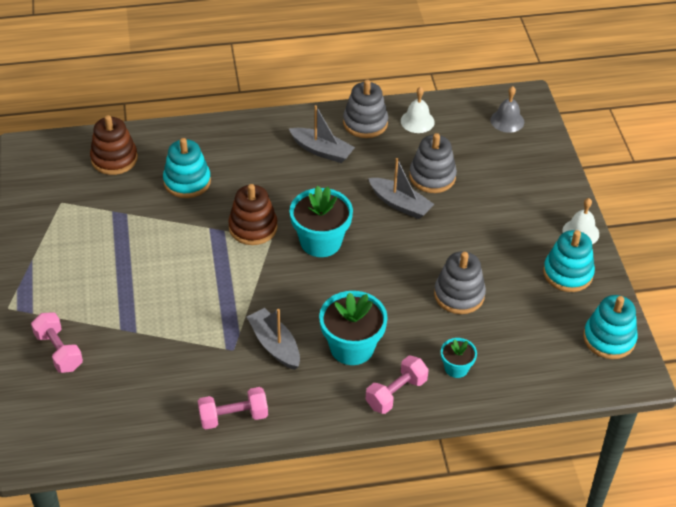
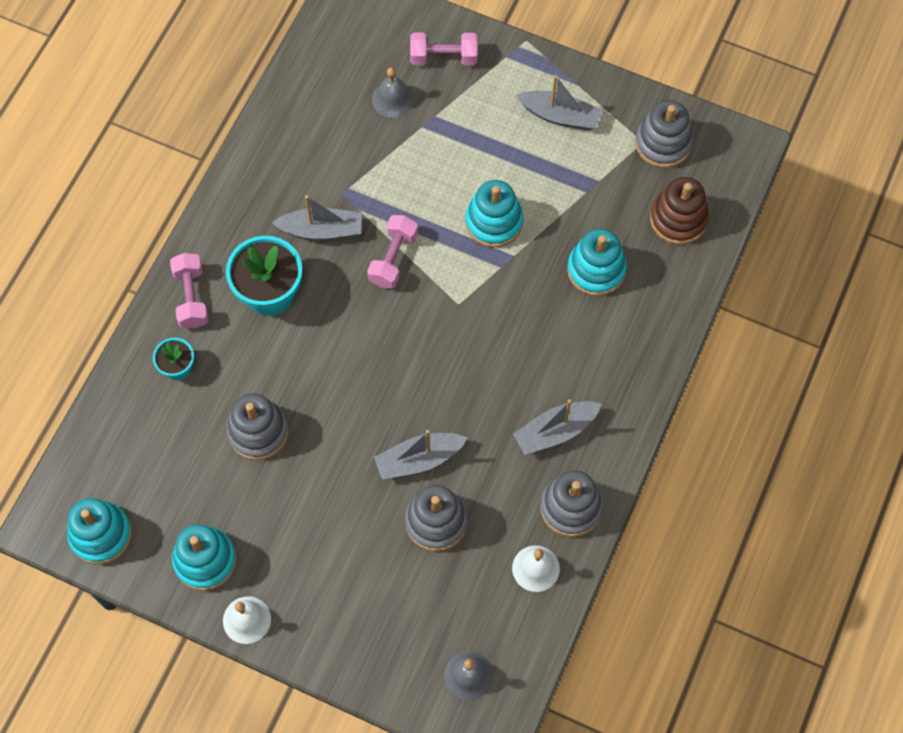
camera: 125 degrees right, 20 degrees up
pink dumbbell [198,387,268,429] -> pink dumbbell moved to [367,215,418,288]
brown stacking toy [228,184,278,245] -> none
turquoise flower pot [290,186,353,257] -> none
none -> grey bell [372,67,414,118]
none -> turquoise stacking toy [465,180,523,248]
none -> grey boat [516,75,602,131]
none -> grey stacking toy [635,100,693,168]

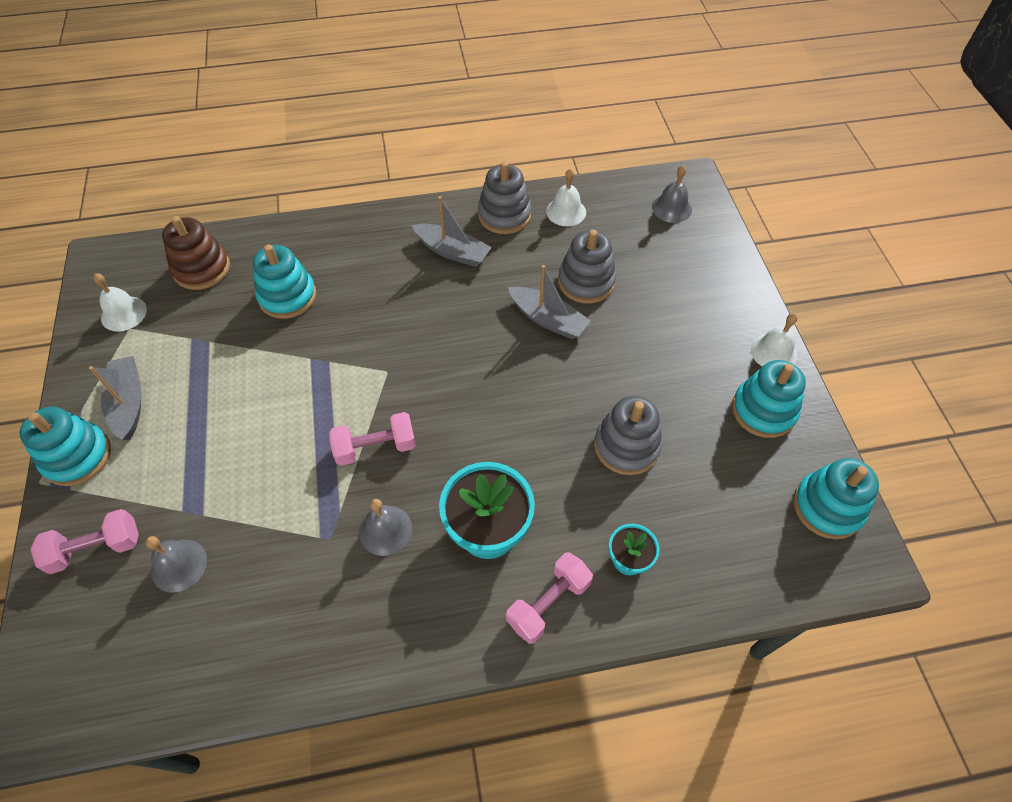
camera: 125 degrees left, 10 degrees down
grey boat [272,195,362,240] -> grey bell [359,499,412,556]
pink dumbbell [410,33,477,65] -> pink dumbbell turned 75 degrees counterclockwise [30,509,139,574]
turquoise stacking toy [465,180,523,248] -> turquoise stacking toy moved to [20,407,111,486]
grey stacking toy [635,100,693,168] -> white bell [93,273,147,332]

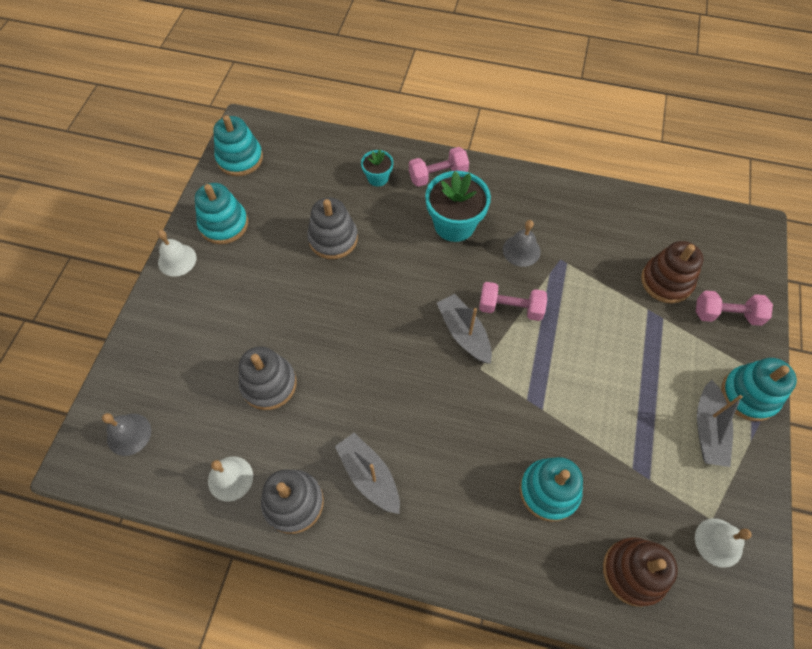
camera: 155 degrees left, 5 degrees up
grey bell [145,536,207,593] -> brown stacking toy [641,241,704,303]
grey boat [508,265,591,339] -> grey boat moved to [437,294,492,364]

